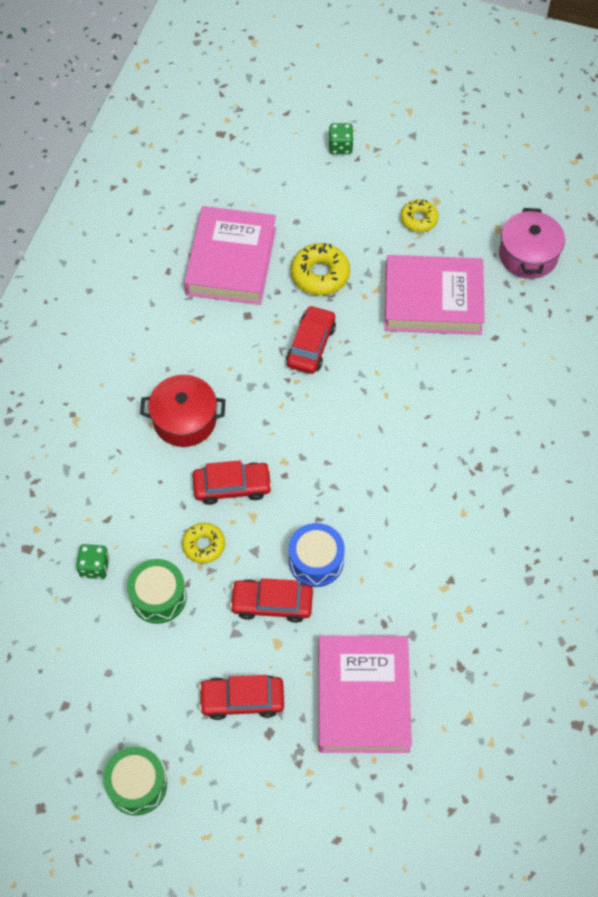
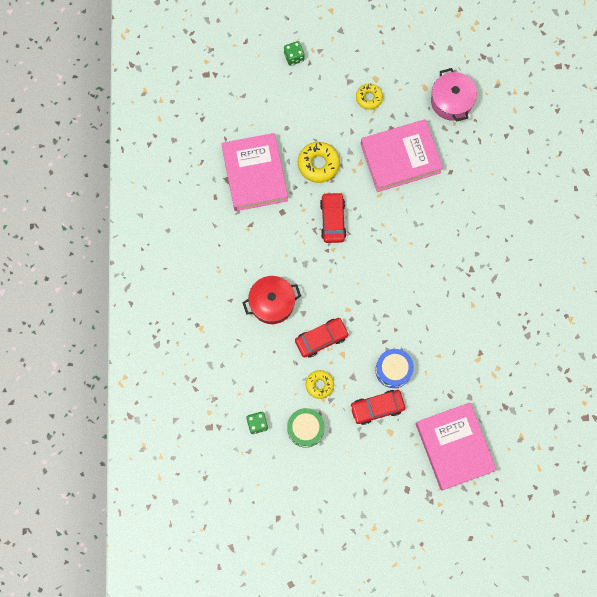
camera: 20 degrees left, 15 degrees up
green drum [103,747,167,815] -> none
red car [199,675,284,720] -> none

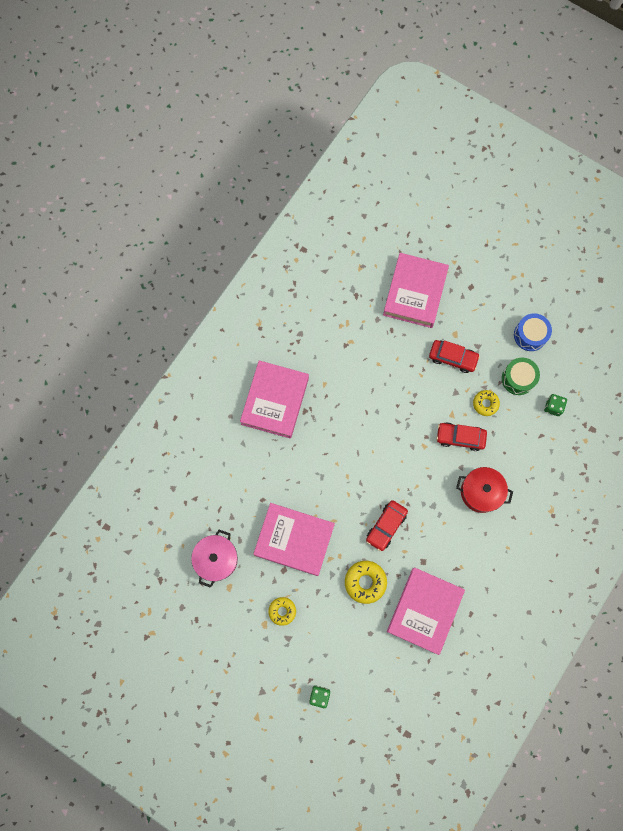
camera: 145 degrees left, 0 degrees up
blue drum [375,349,414,388] -> blue drum moved to [514,313,552,351]
none -> pink book [240,360,309,438]

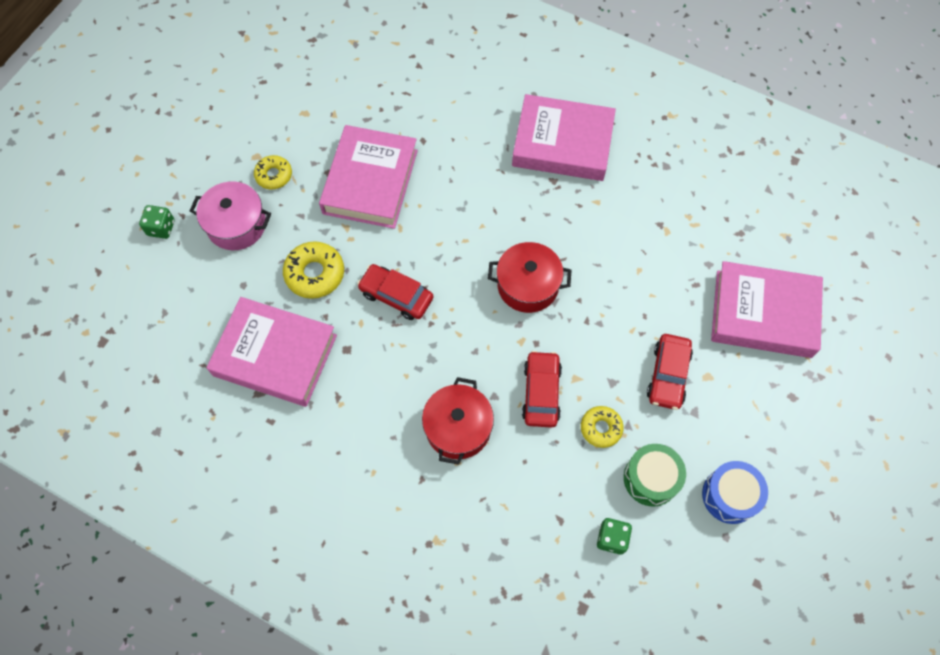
camera: 85 degrees right, 10 degrees down
pink pot [191,530,238,588] -> pink pot moved to [190,181,271,250]
none -> red pot [488,242,572,313]

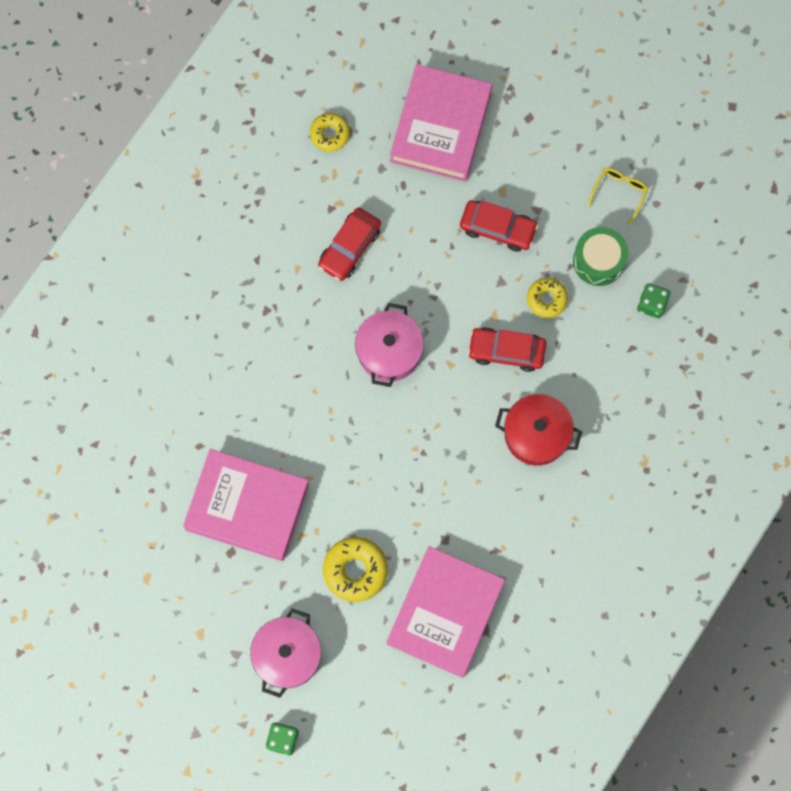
camera: 85 degrees left, 10 degrees up
yellow donut [254,155,292,189] -> yellow donut moved to [310,113,350,152]
red car [357,264,433,320] -> red car moved to [318,207,381,281]
red pot [488,242,572,313] -> pink pot [355,303,424,387]
pink book [512,94,616,181] -> none
blue drum [702,461,768,524] -> yellow glasses [588,168,648,225]

